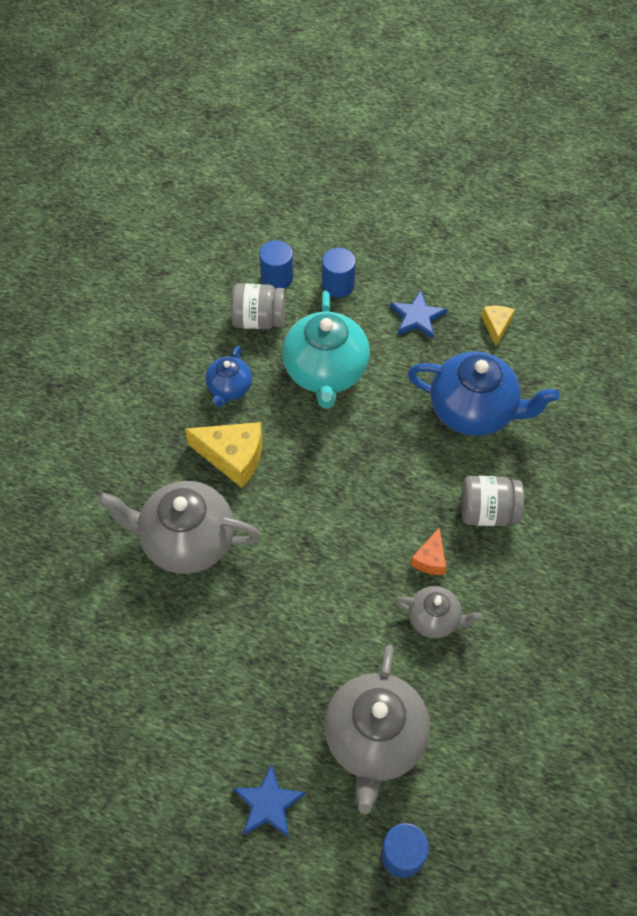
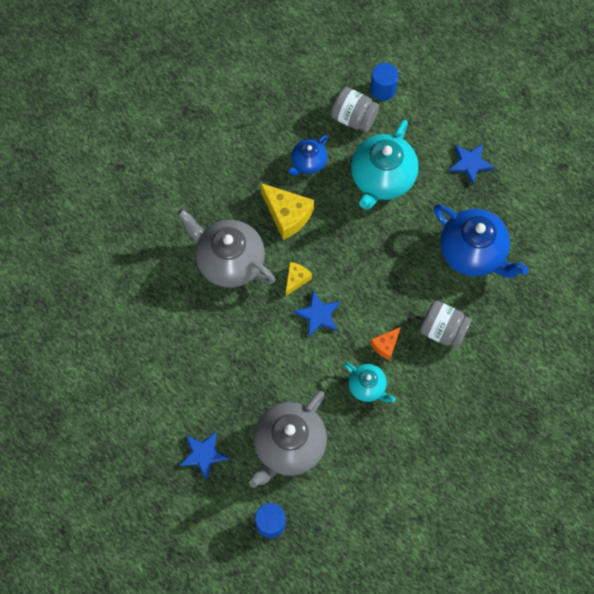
camera: 25 degrees right, 10 degrees up
blue cylinder [322,248,356,298] -> none
grey teapot [395,586,484,638] -> turquoise teapot [344,362,396,402]
yellow cheese [481,306,515,346] -> yellow cheese moved to [286,262,312,296]
none -> blue star [293,291,340,337]

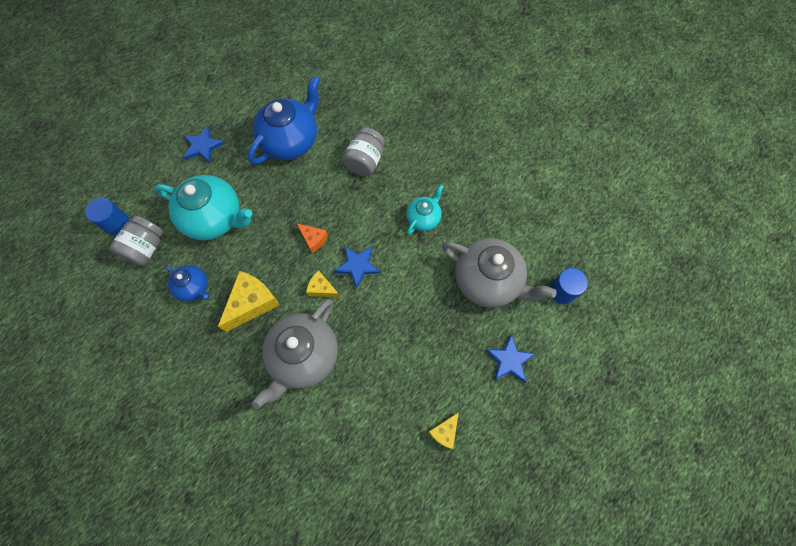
camera: 95 degrees left, 0 degrees up
orange cheese [370,327,401,360] -> orange cheese moved to [297,224,328,253]
none -> yellow cheese [429,412,459,449]

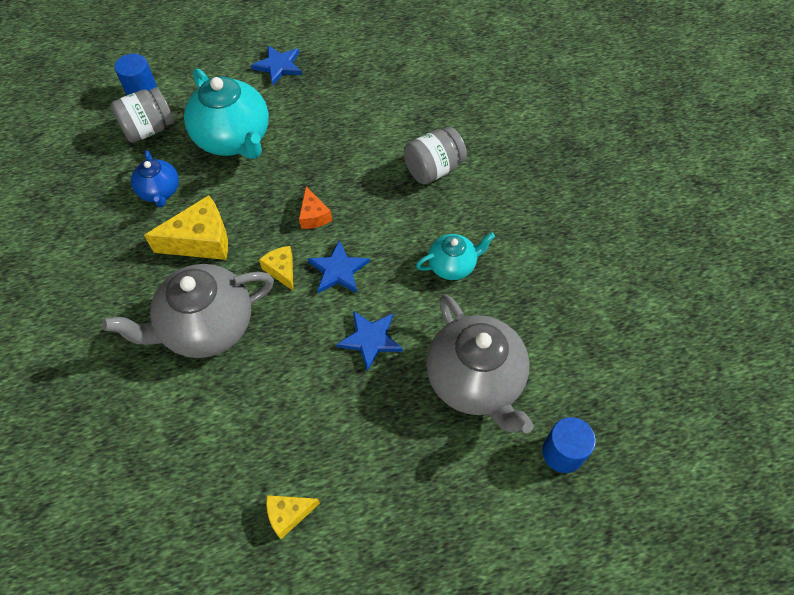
camera: 35 degrees right, 10 degrees down
blue teapot [248,76,320,164] -> none
blue star [486,334,535,383] -> blue star moved to [336,311,403,371]

